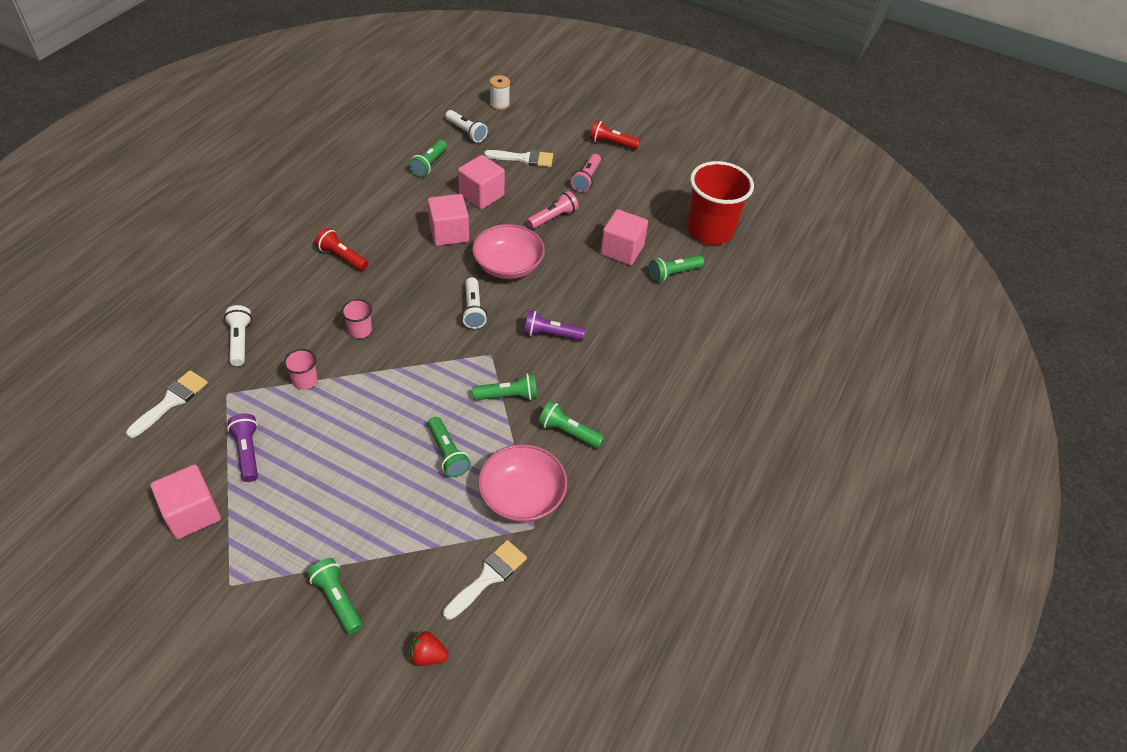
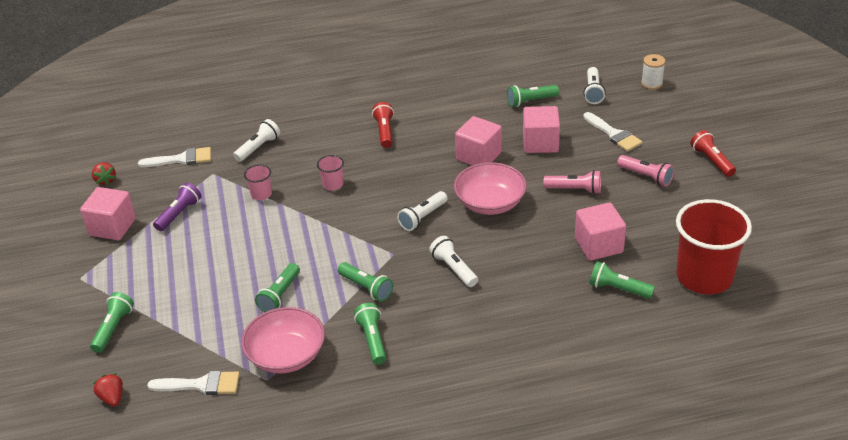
camera: 55 degrees right, 10 degrees down
purple flashlight [524,311,585,341] -> white flashlight [429,236,478,287]
pink flashlight [571,154,601,192] -> pink flashlight turned 120 degrees counterclockwise [617,155,674,187]
none -> red strawberry [92,162,116,186]

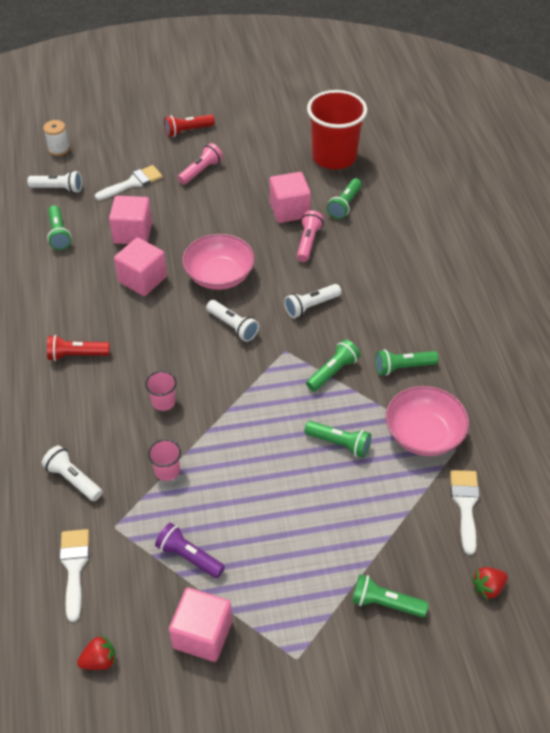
camera: 90 degrees left, 10 degrees up
pink flashlight [544,170,601,194] -> pink flashlight moved to [297,210,324,262]

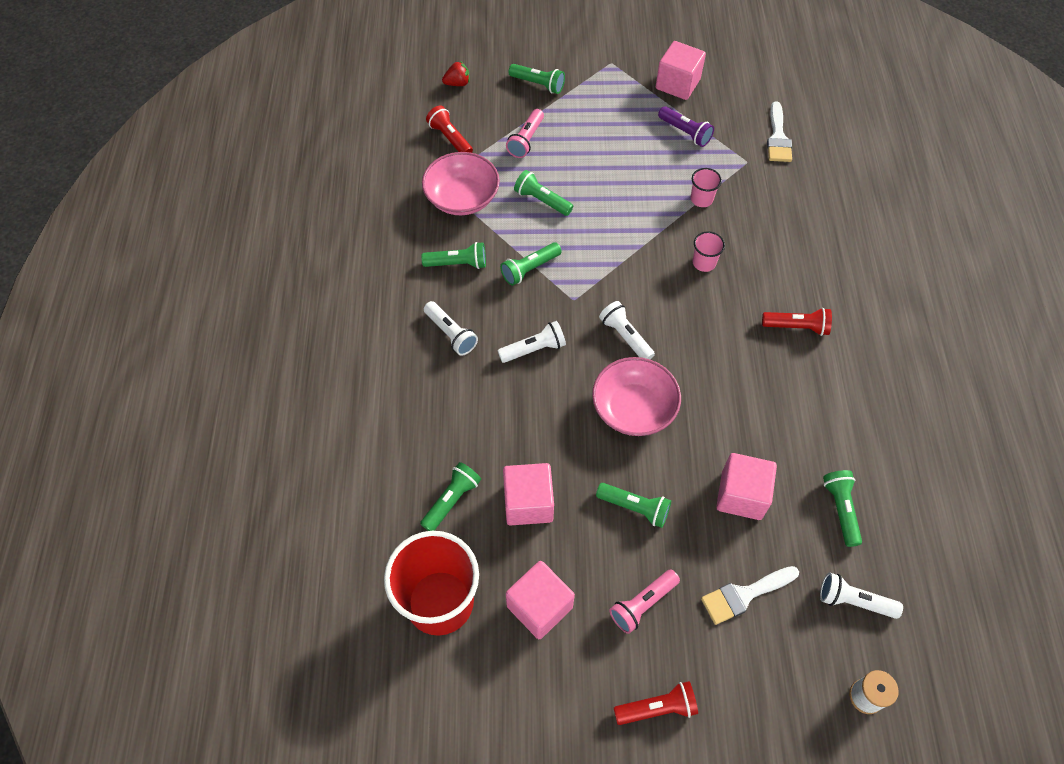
camera: 170 degrees left, 10 degrees up
white flashlight [42,445,103,501] -> white flashlight moved to [424,301,478,356]
red strawberry [77,635,116,670] -> none
pink cube [114,237,167,296] -> pink cube moved to [506,561,575,639]
pink flashlight [297,210,324,262] -> pink flashlight moved to [506,109,544,158]
white brush [450,470,480,555] -> red flashlight [426,106,473,153]
none -> green flashlight [596,483,671,528]

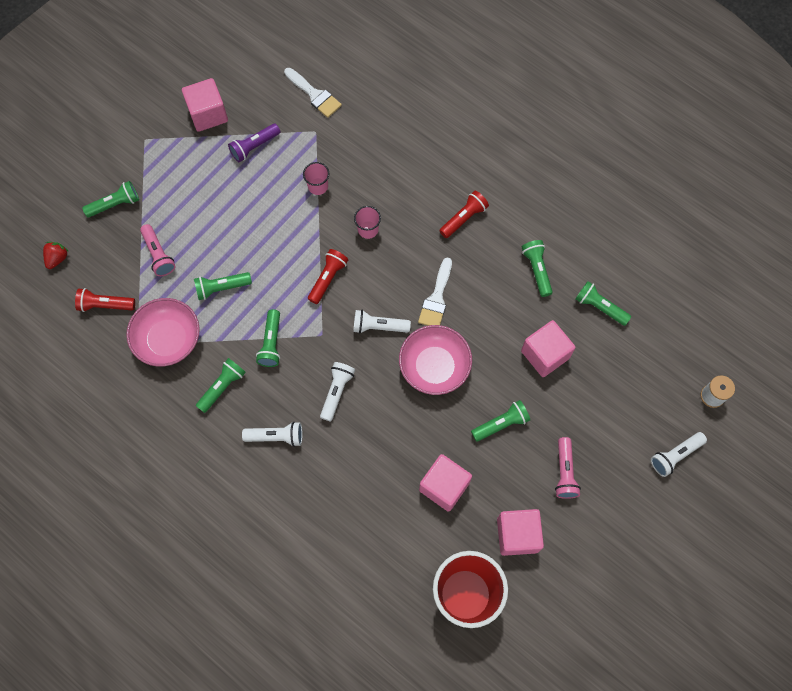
camera: 50 degrees left, 10 degrees up
green flashlight [420,462,481,531] -> green flashlight moved to [522,240,553,297]
red flashlight [614,681,698,725] -> red flashlight moved to [308,249,348,304]
purple flashlight [658,106,714,147] -> purple flashlight turned 150 degrees clockwise [228,123,280,162]
white brush [701,566,799,625] -> white brush moved to [418,257,452,326]
white flashlight [820,572,903,619] -> white flashlight moved to [651,432,707,477]

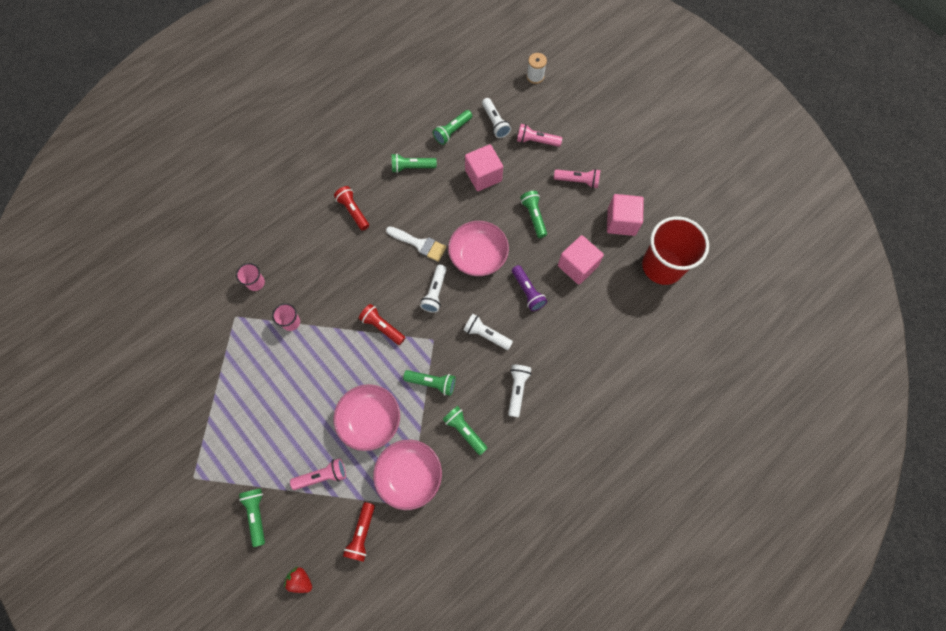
camera: 80 degrees left, 0 degrees up
pink cube [182,78,228,132] -> none
green flashlight [194,272,252,300] -> pink bowl [334,384,400,451]
purple flashlight [228,123,280,162] -> purple flashlight moved to [512,265,547,311]
white brush [284,68,342,118] -> none
pink cup [354,206,381,239] -> pink cup moved to [236,263,265,291]
white flashlight [651,432,707,477] -> white flashlight moved to [482,98,511,138]
none -> pink flashlight [517,124,562,147]

